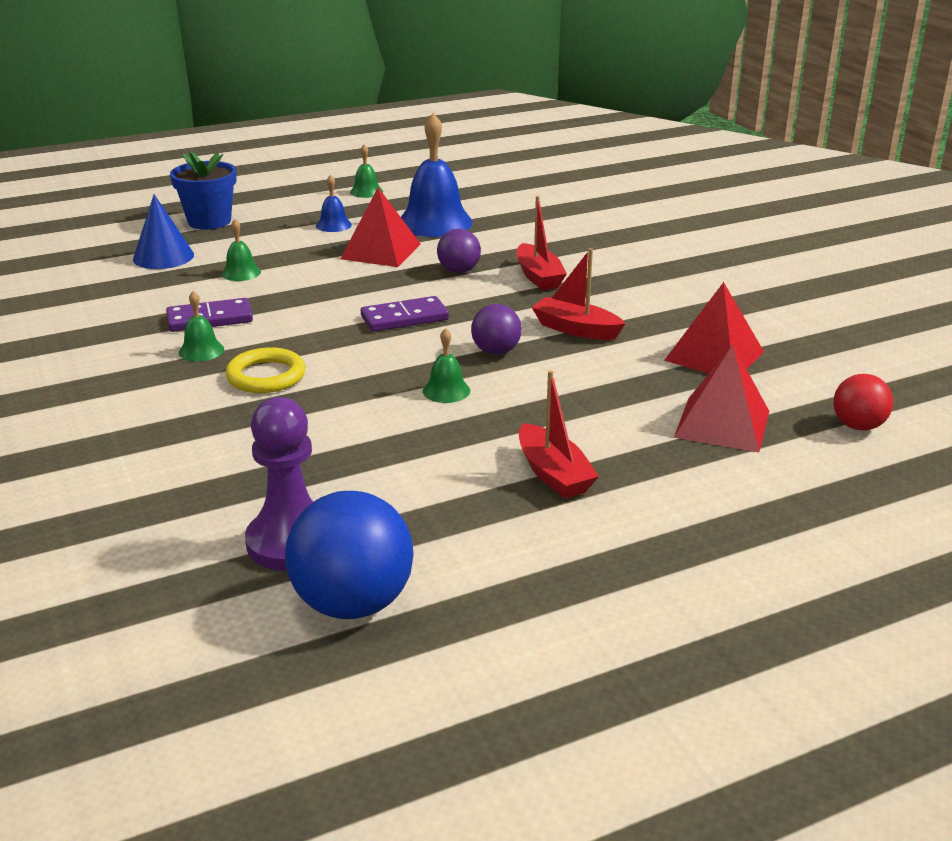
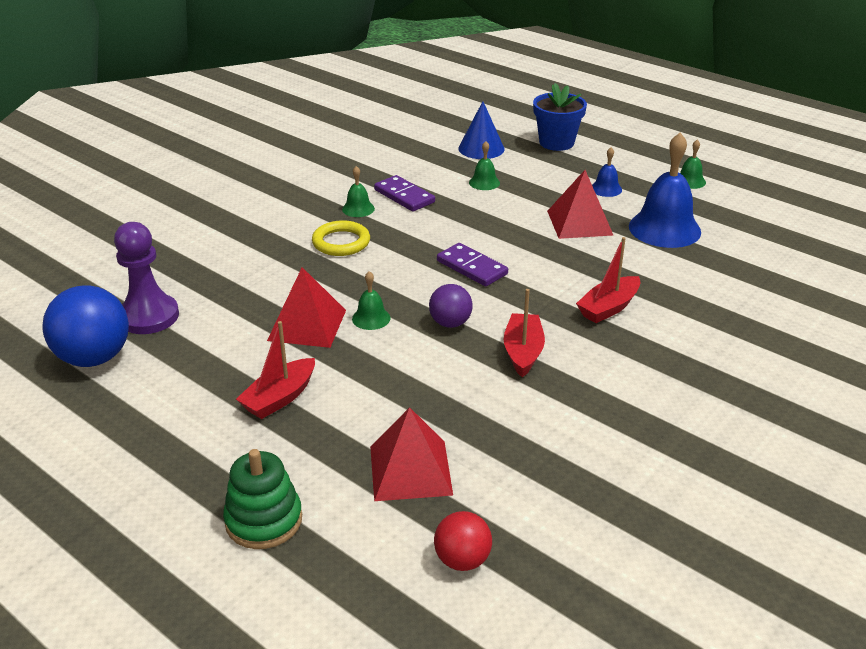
camera: 65 degrees right, 5 degrees up
purple ball [437,229,481,273] -> none
red pyramid [664,282,764,374] -> red pyramid moved to [267,267,346,348]
none -> green stacking toy [223,449,302,549]

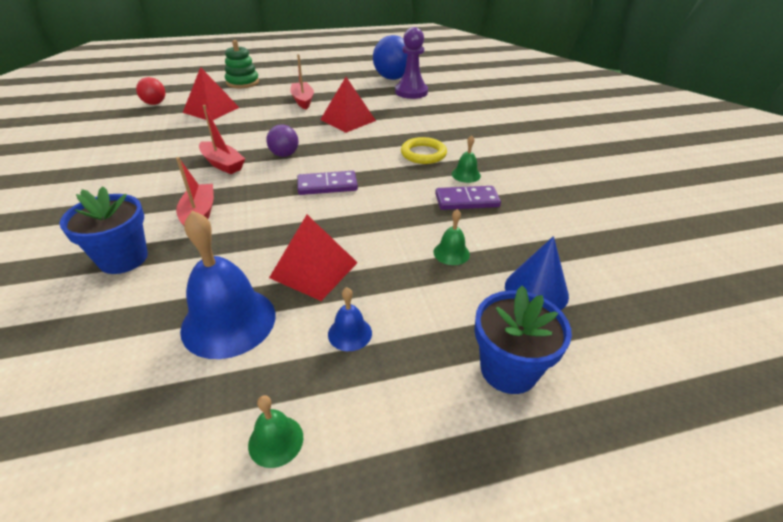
camera: 125 degrees right, 5 degrees up
green bell [352,271,390,330] -> none
none -> blue flower pot [59,186,148,274]

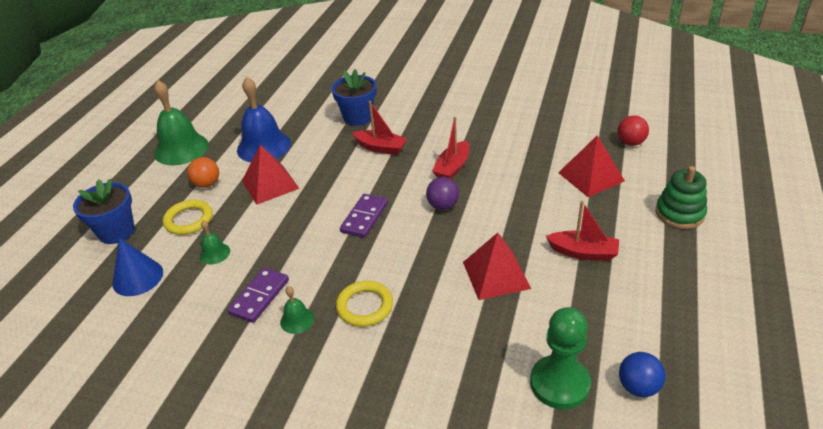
camera: 125 degrees right, 0 degrees up
red boat [199,105,245,174] -> red boat turned 45 degrees counterclockwise [432,117,470,179]
green bell [248,395,303,468] -> green bell [154,80,209,165], size x2.12
blue bell [328,287,372,351] -> orange ball [187,157,219,188]
blue ball [373,35,407,80] -> blue ball [619,352,666,397], size x0.57
purple pawn [395,27,428,99] -> green pawn [530,307,591,410]
none -> yellow ring [163,200,213,235]

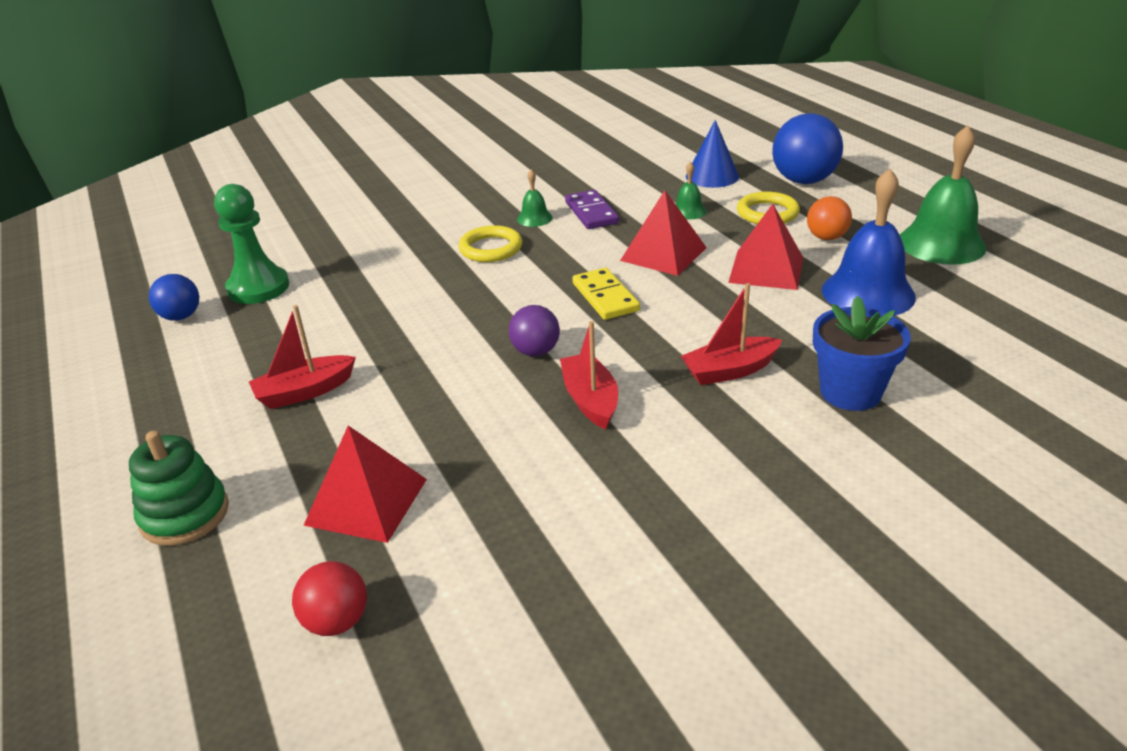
camera: 135 degrees right, 5 degrees down
blue flower pot [73,179,135,244] -> blue ball [772,113,843,184]
purple domino [340,194,388,238] -> yellow domino [572,268,640,320]
red pyramid [463,233,531,300] -> red pyramid moved to [620,190,707,276]

